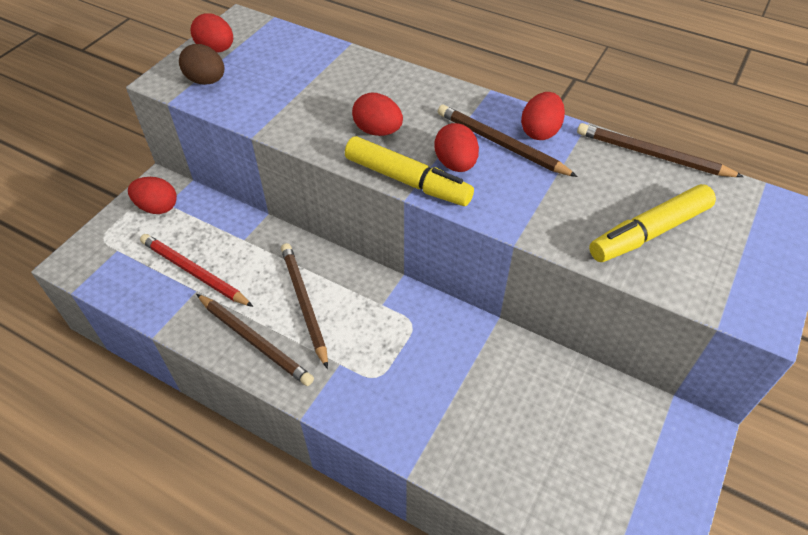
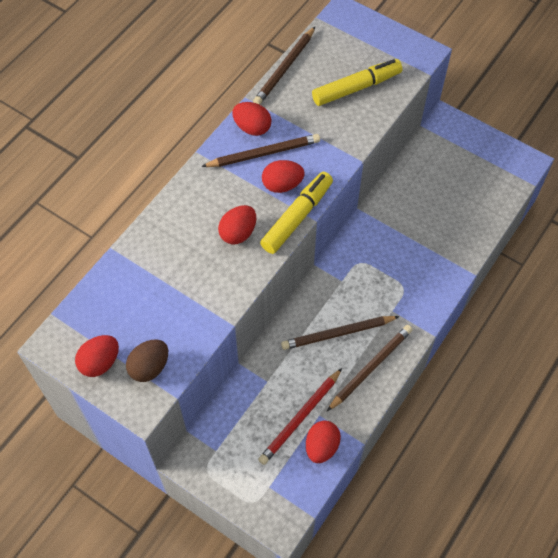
camera: 85 degrees left, 10 degrees up
red egg [128,177,177,214] -> red egg moved to [306,420,341,463]
brown pencil [438,105,578,177] -> brown pencil turned 150 degrees counterclockwise [201,134,320,167]
yellow marker [589,184,716,262] -> yellow marker turned 90 degrees counterclockwise [312,59,402,106]

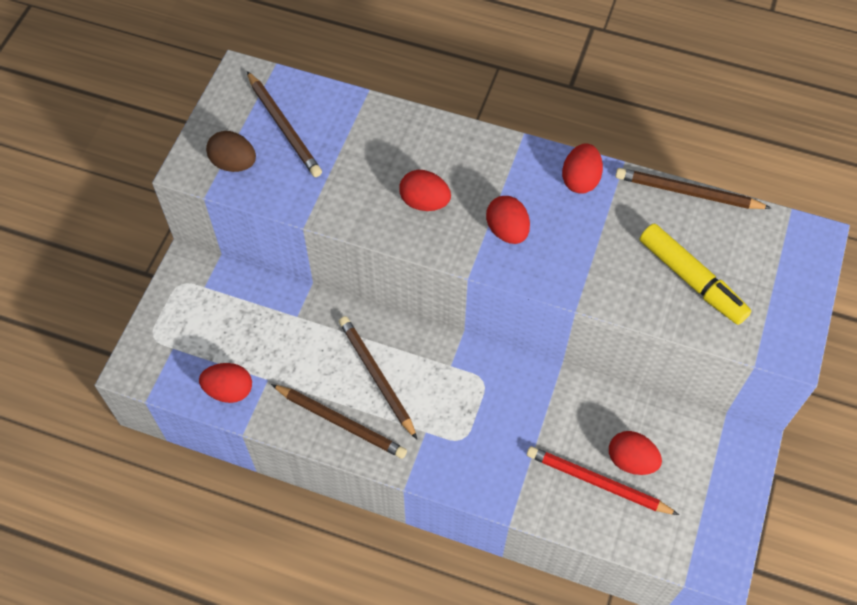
camera: 75 degrees right, 0 degrees up
red egg [75,335,119,377] -> red egg moved to [609,431,662,475]
brown pencil [201,134,320,167] -> brown pencil moved to [247,71,322,177]
red pencil [258,368,342,465] -> red pencil moved to [527,446,679,515]
yellow marker [260,172,333,254] -> none

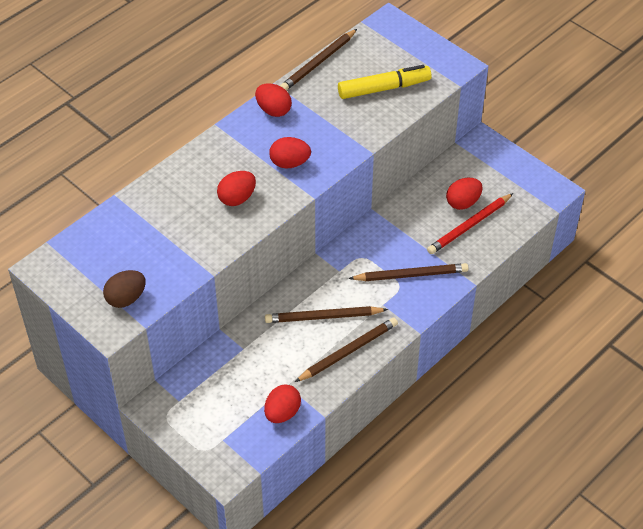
camera: 65 degrees left, 10 degrees down
brown pencil [247,71,322,177] -> brown pencil moved to [348,263,469,281]

